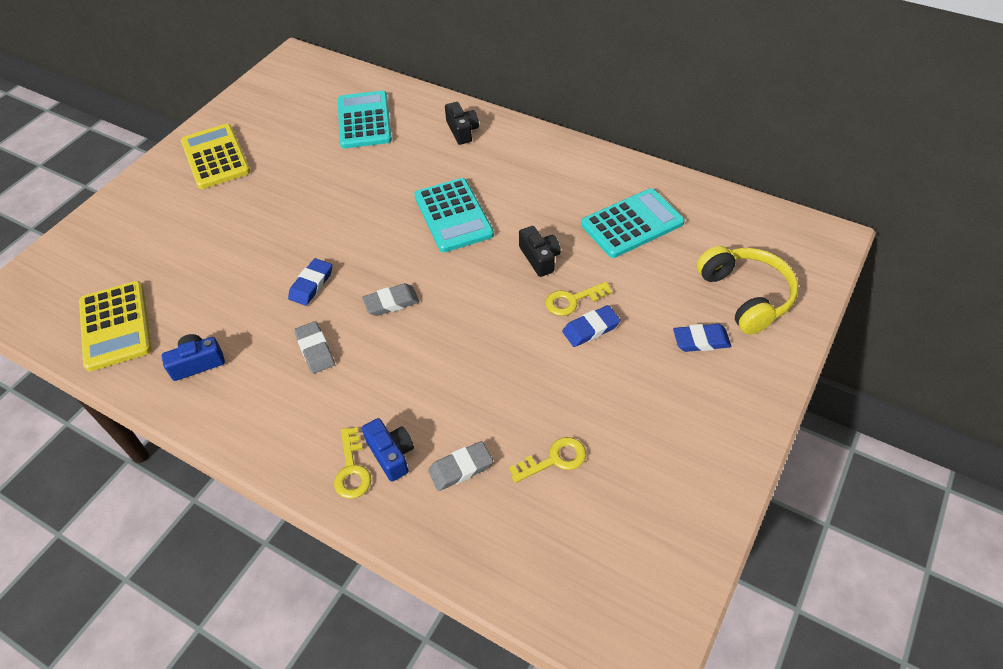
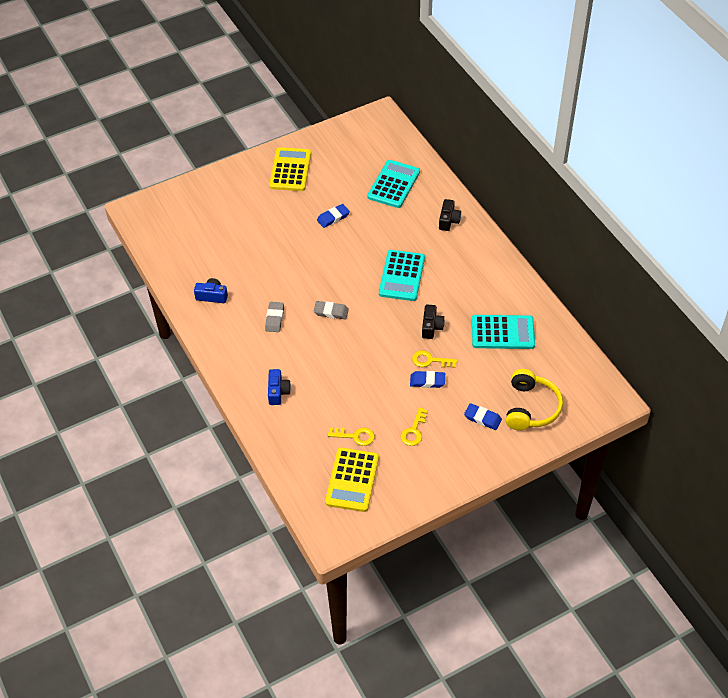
camera: 30 degrees right, 0 degrees up
yellow calculator [79,281,151,371] -> yellow calculator moved to [325,447,379,512]
blue eraser [288,258,332,306] -> blue eraser moved to [317,204,350,228]
yellow key [334,427,371,499] -> yellow key moved to [401,407,428,446]
grey eraser [428,441,493,491] -> none

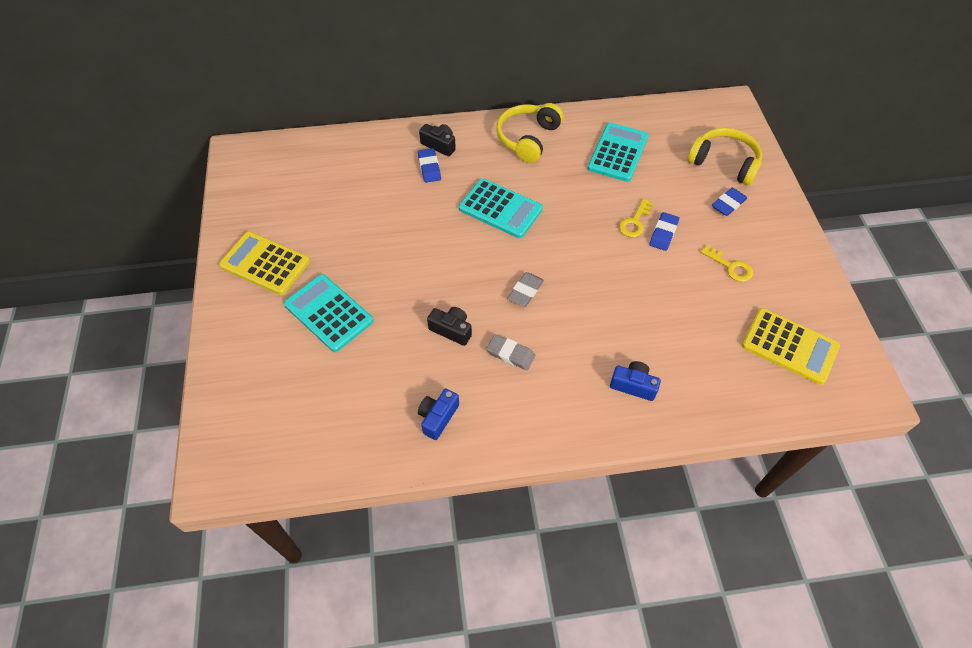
camera: 70 degrees left, 5 degrees up
blue eraser [317,204,350,228] -> blue eraser moved to [418,148,441,183]
yellow key [328,427,375,446] -> none
turquoise calculator [367,160,420,208] -> turquoise calculator moved to [284,274,373,352]
black camera [422,304,445,339] -> black camera moved to [427,307,472,346]
none -> yellow headphones [496,103,563,163]

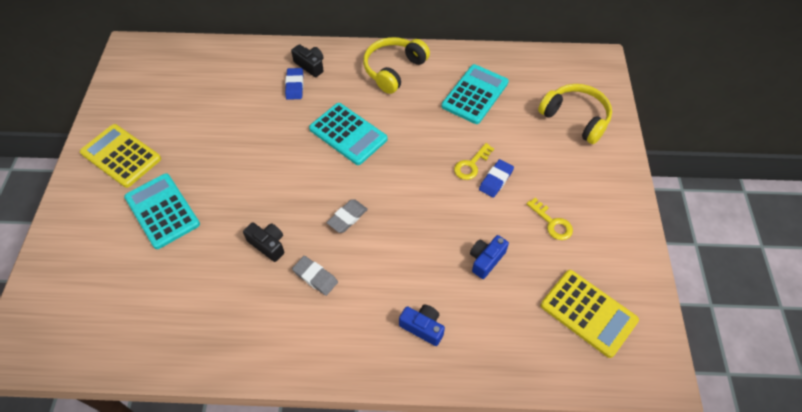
camera: 10 degrees right, 0 degrees up
blue camera [418,388,459,440] -> blue camera moved to [470,235,509,279]
blue eraser [712,188,747,216] -> none

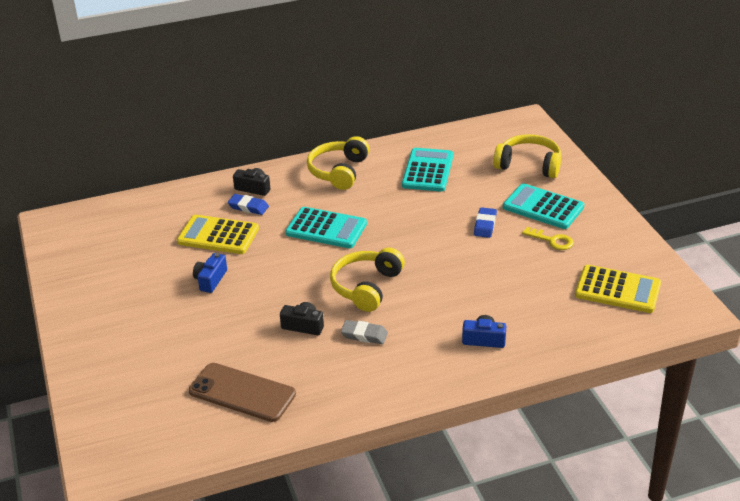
camera: 20 degrees left, 20 degrees down
yellow calculator [80,124,161,188] -> yellow calculator moved to [177,215,259,254]
turquoise calculator [124,173,200,249] -> turquoise calculator moved to [503,183,584,229]
blue eraser [285,68,303,100] -> blue eraser turned 45 degrees counterclockwise [228,194,269,215]
grey eraser [326,199,368,233] -> yellow headphones [330,248,405,312]
yellow key [454,143,494,180] -> none
blue camera [470,235,509,279] -> blue camera moved to [193,253,227,293]
none -> brown phone [189,363,296,422]

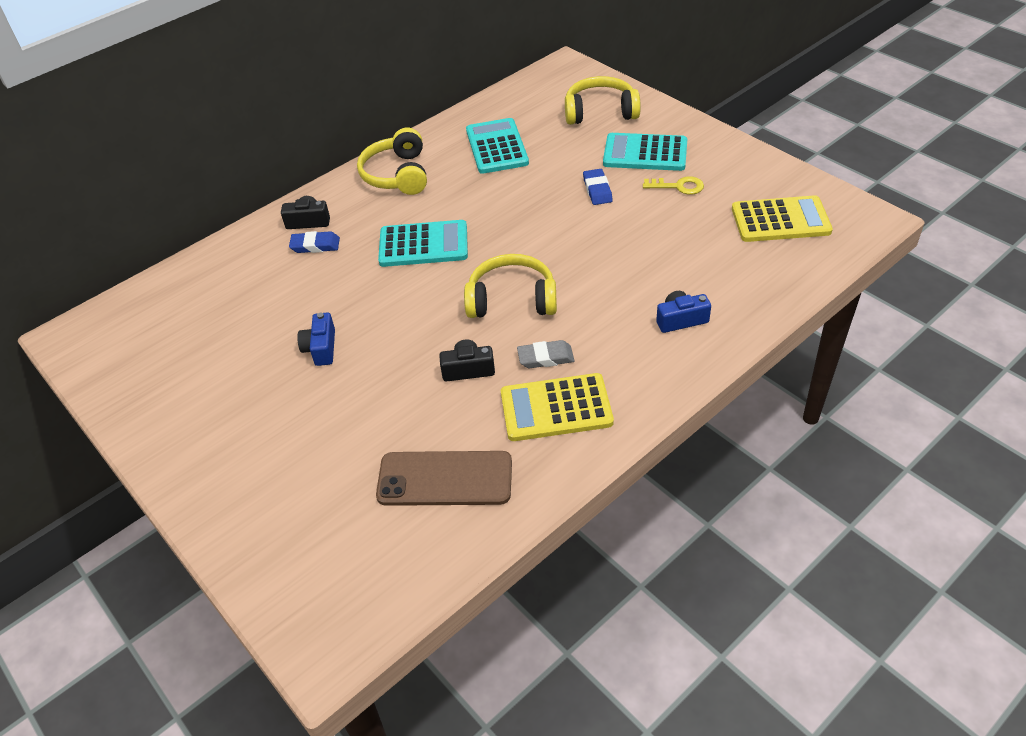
camera: 20 degrees left, 10 degrees up
yellow calculator [177,215,259,254] -> yellow calculator moved to [501,373,614,441]
yellow headphones [330,248,405,312] -> yellow headphones turned 90 degrees clockwise [464,254,557,318]

